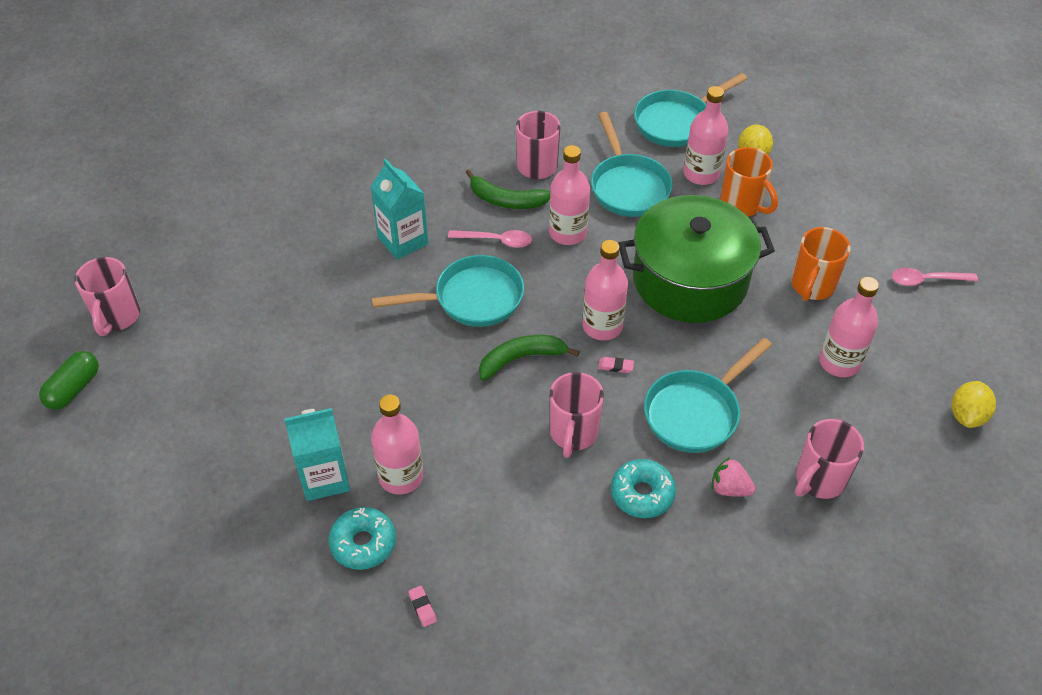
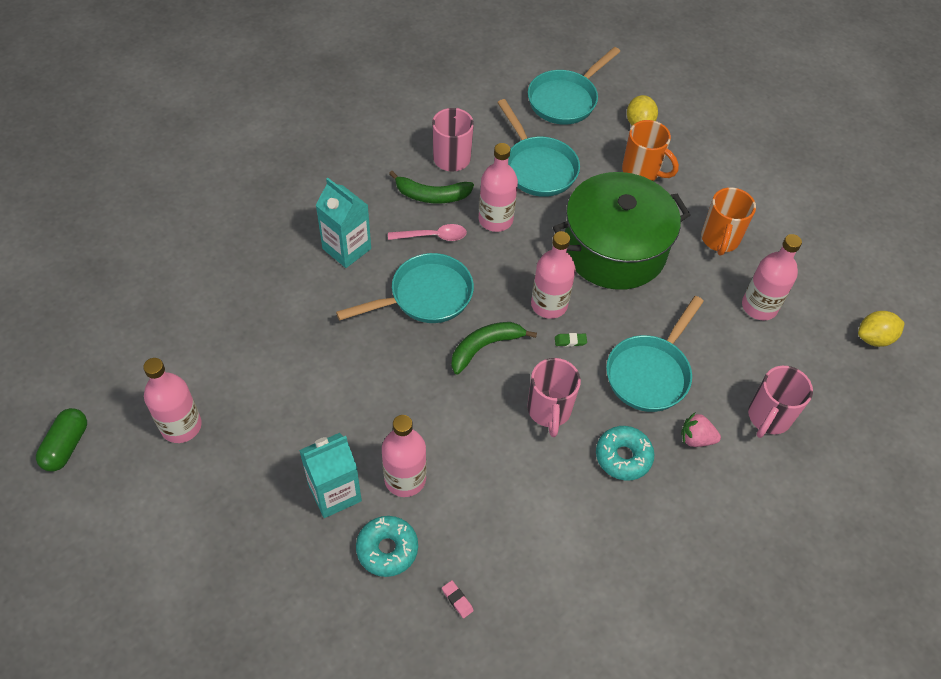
camera: 15 degrees left, 5 degrees up
pink mug [74,257,140,336] -> none
pink eraser [598,357,634,373] -> green eraser [555,333,587,347]
pink bottle [683,86,728,185] -> pink bottle moved to [143,358,202,443]
pink spoon [892,268,978,286] -> none
yellow lemon [952,381,996,428] -> yellow lemon turned 60 degrees clockwise [858,311,905,347]

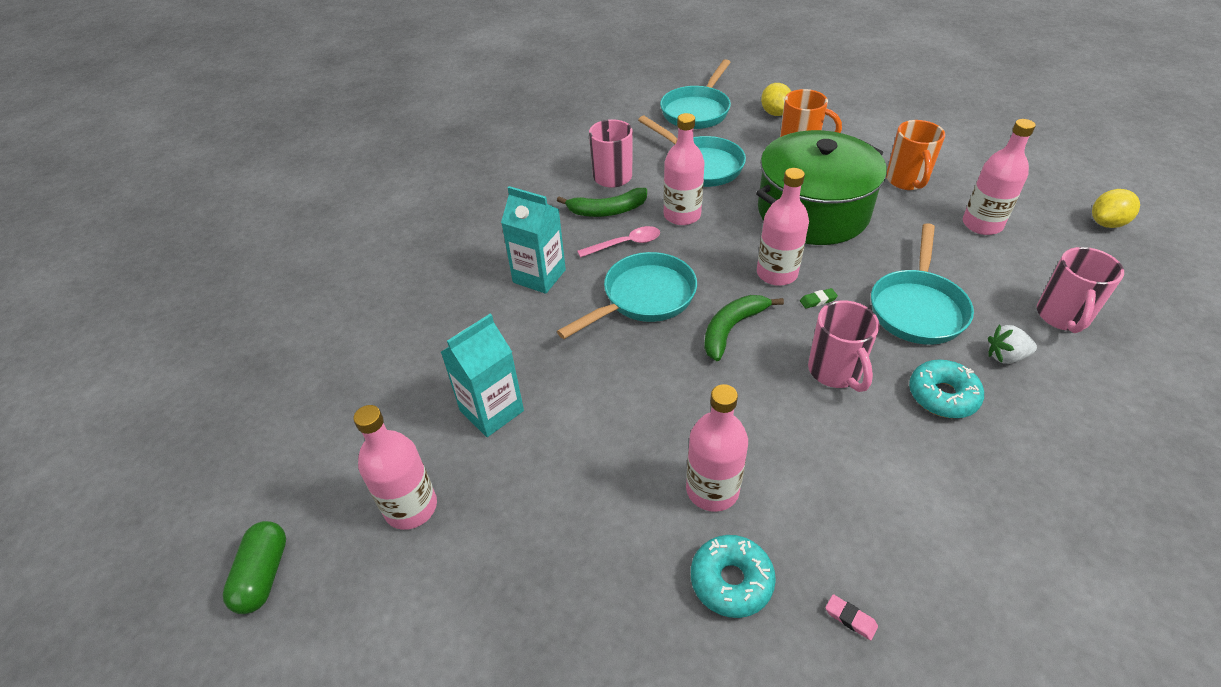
camera: 10 degrees left, 10 degrees down
turquoise carton [299,433,362,518] -> turquoise carton moved to [441,314,524,437]
pink strawberry [681,413,721,447] -> white strawberry [988,324,1037,364]

